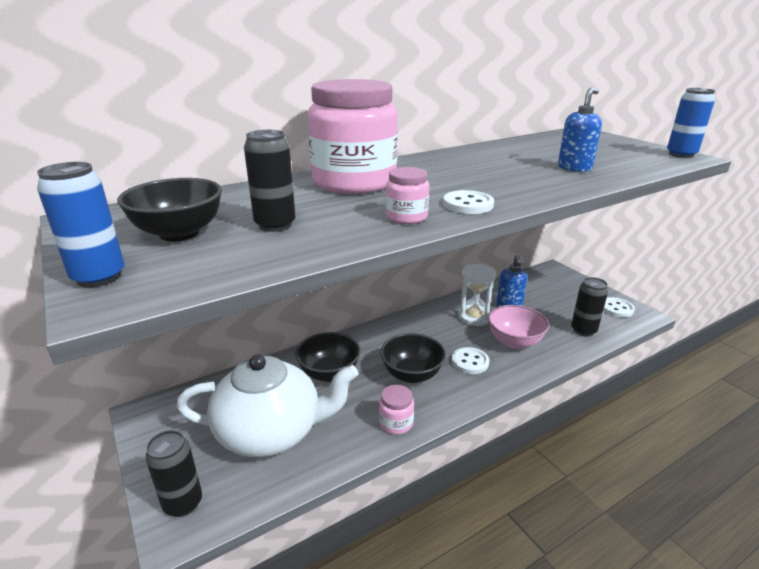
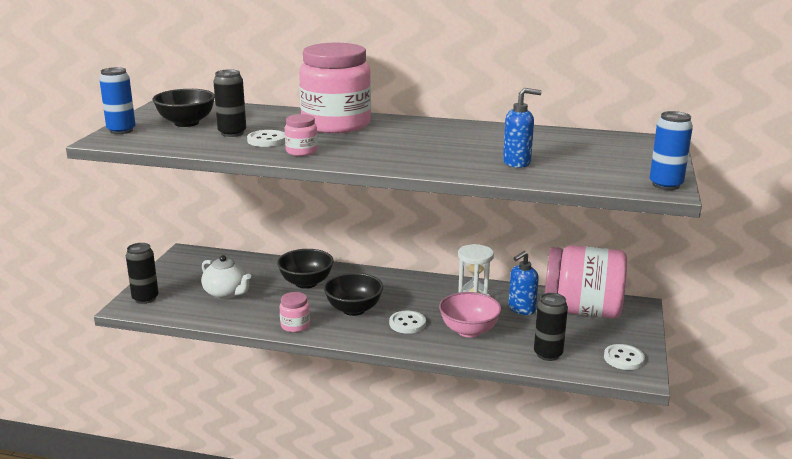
camera: 45 degrees right, 5 degrees down
white teapot [176,354,358,457] -> white teapot [201,255,251,299], size x0.56
white button [443,190,494,214] -> white button moved to [247,130,285,147]
none -> pink jar [545,245,627,319]

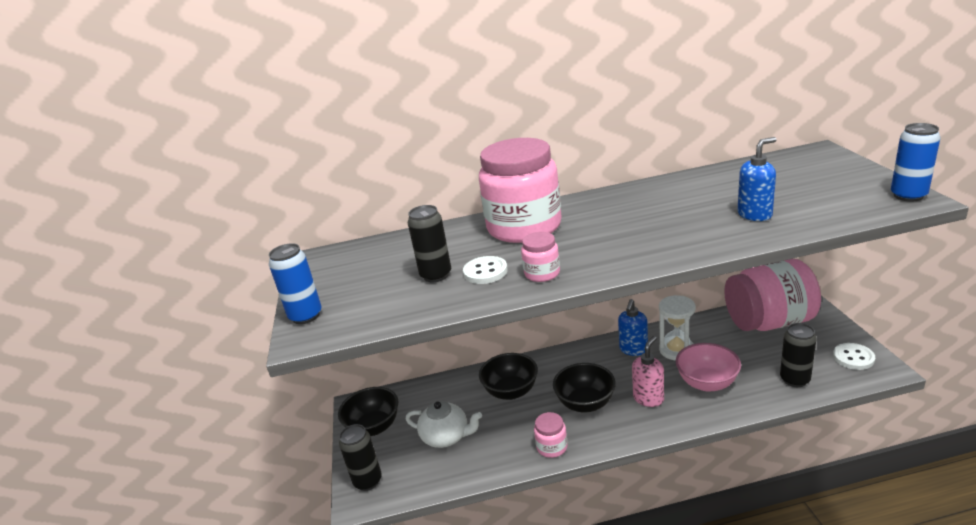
camera: 20 degrees left, 5 degrees up
black bowl [153,89,215,127] -> black bowl moved to [338,387,398,436]
white button [389,311,426,334] -> pink soap dispenser [632,336,664,407]
blue soap dispenser [508,251,539,315] -> blue soap dispenser moved to [618,299,648,356]

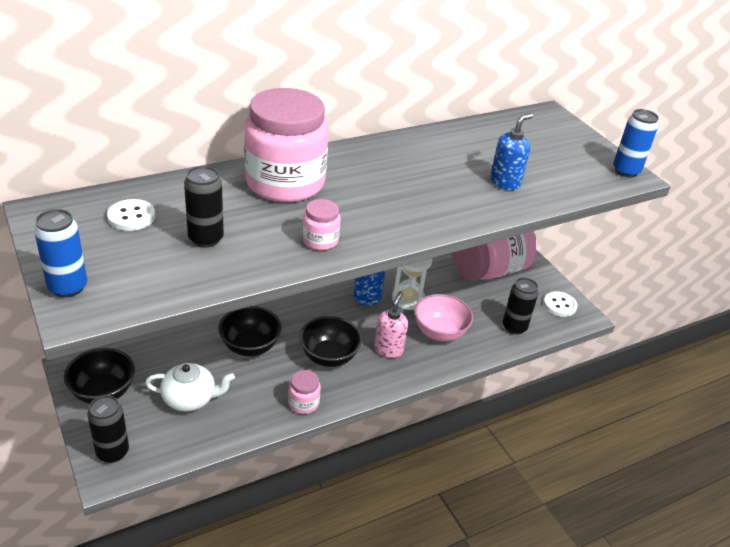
camera: 25 degrees left, 10 degrees up
white button [463,256,508,284] -> white button moved to [107,199,155,231]

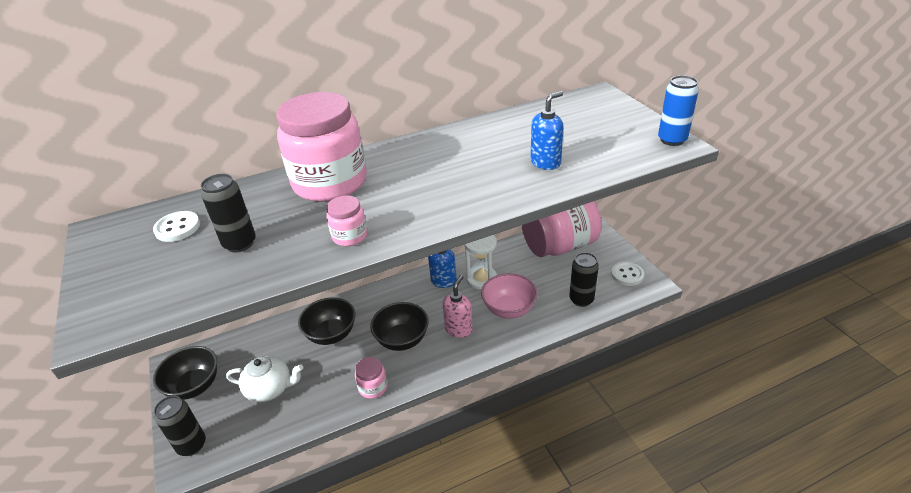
camera: 10 degrees right, 0 degrees up
blue can [34,209,87,298] -> none

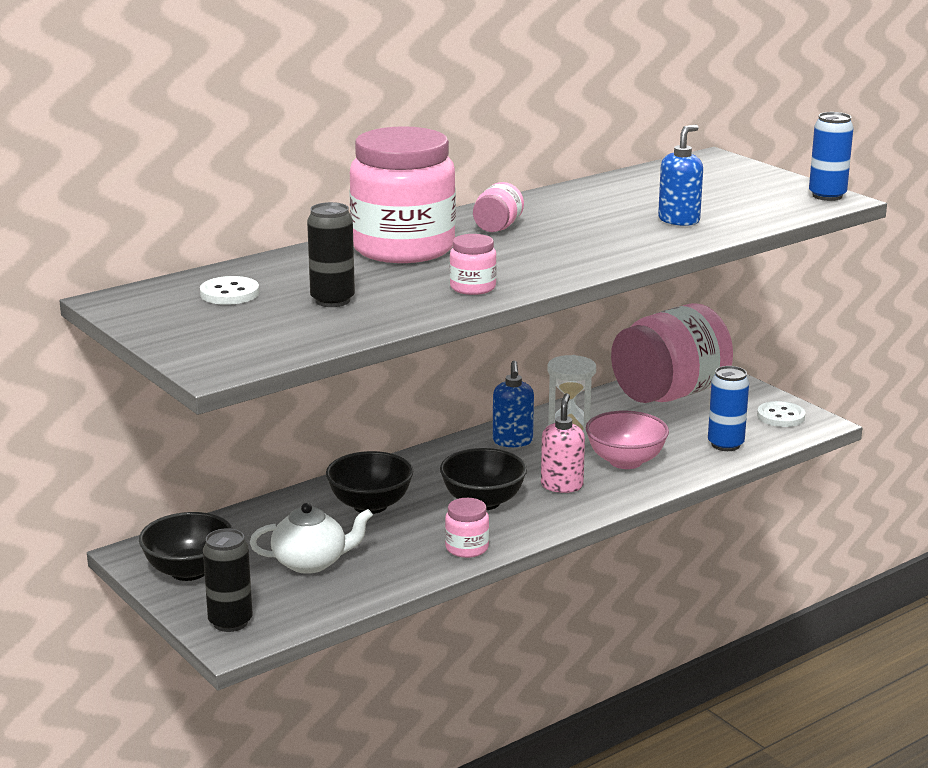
camera: 15 degrees left, 15 degrees down
black can [569,252,599,307] -> blue can [708,366,749,451]
none -> pink jar [473,182,524,232]

